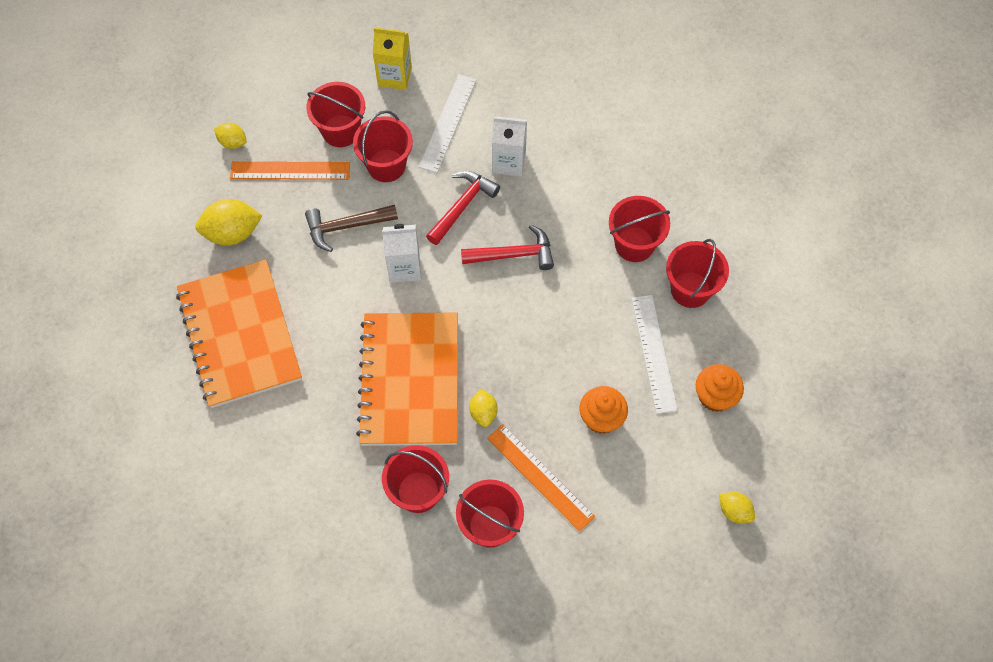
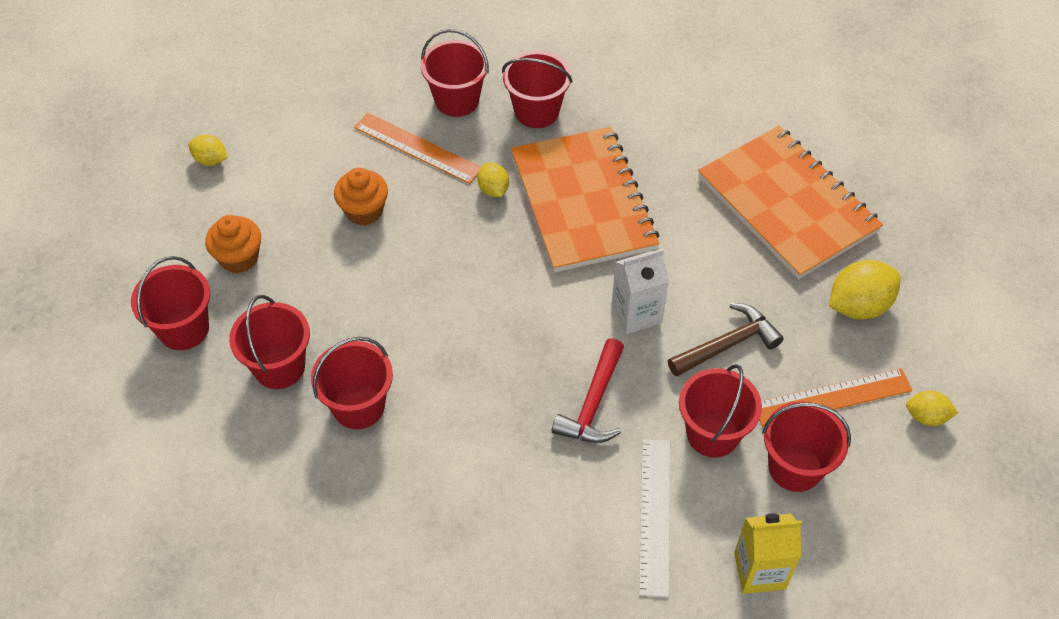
camera: 165 degrees right, 10 degrees down
red hammer [461,225,554,270] -> none
white carton [492,116,527,176] -> none
white ruler [632,295,678,414] -> none
none -> red bucket [131,256,210,350]

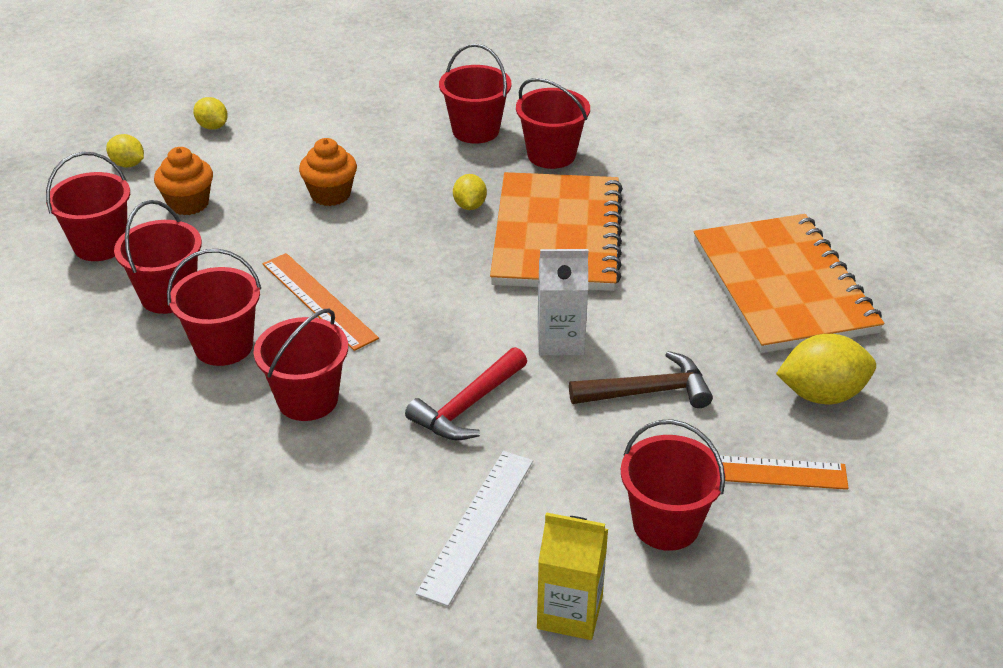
camera: 20 degrees right, 15 degrees down
orange ruler [354,113,481,184] -> orange ruler moved to [263,253,379,351]
red bucket [679,364,762,458] -> red bucket moved to [253,309,348,421]
yellow lemon [906,391,958,426] -> yellow lemon moved to [106,134,144,168]

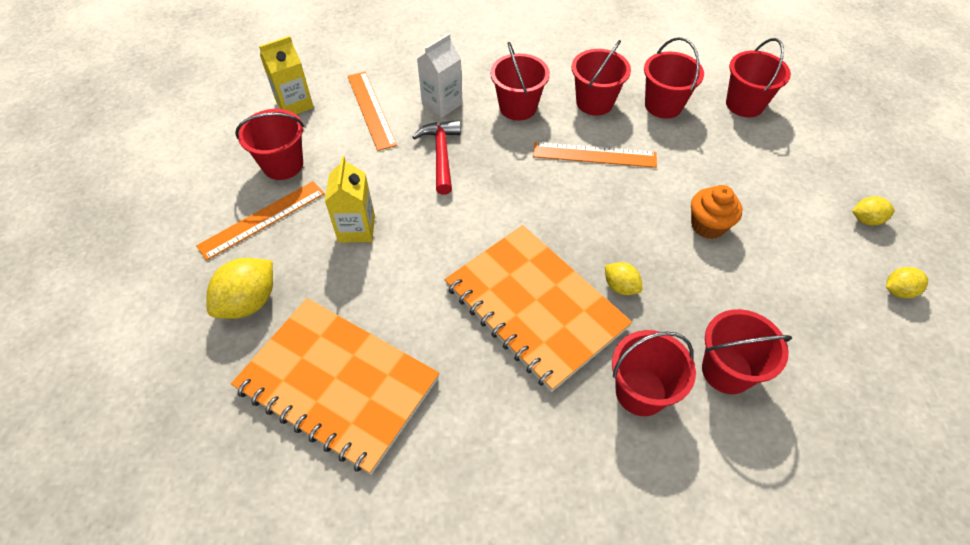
camera: 135 degrees right, 15 degrees up
yellow lemon [106,134,144,168] -> yellow lemon moved to [886,267,928,298]
orange cupcake [154,147,213,215] -> none
white ruler [416,451,533,607] -> orange ruler [348,72,397,151]
white carton [538,249,588,355] -> white carton moved to [417,33,463,118]
brown hammer [569,351,713,408] -> yellow carton [325,156,375,243]

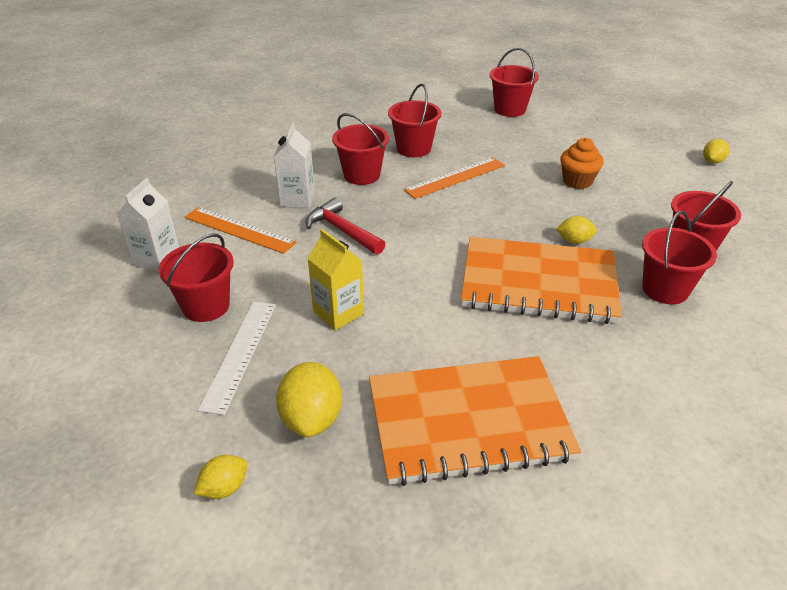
camera: 40 degrees left, 15 degrees down
orange ruler [196,181,325,260] -> white ruler [198,302,276,415]
yellow carton [259,36,314,114] -> white carton [117,178,179,272]
red bucket [644,37,704,119] -> none
yellow lemon [852,196,895,226] -> yellow lemon moved to [194,455,247,499]

